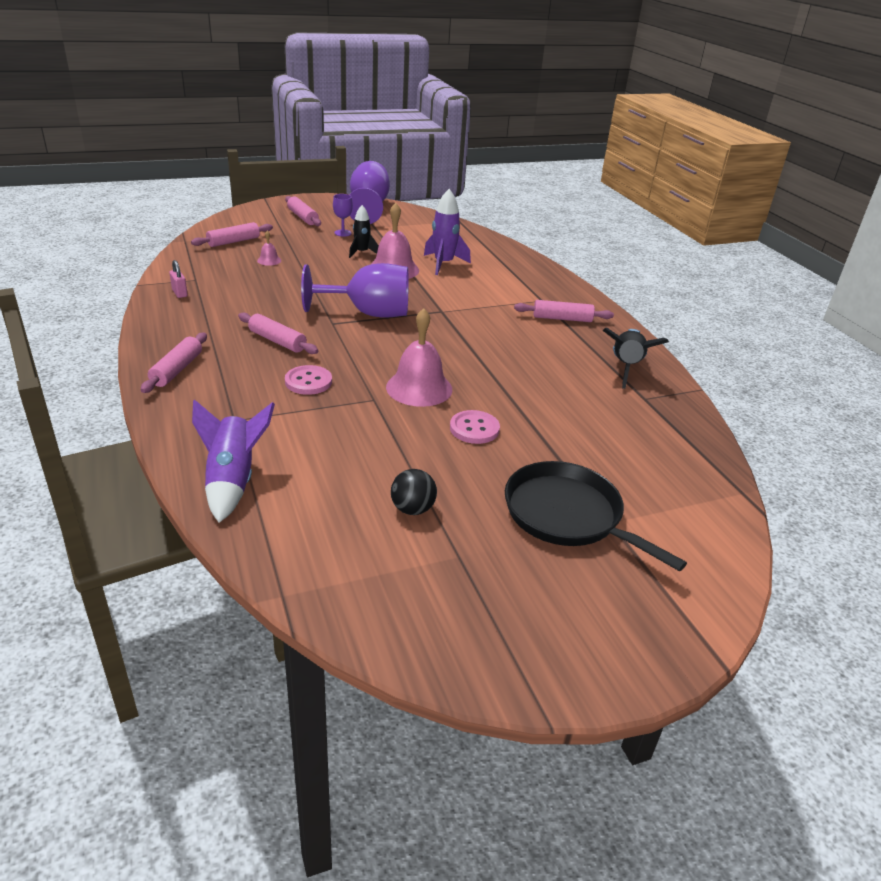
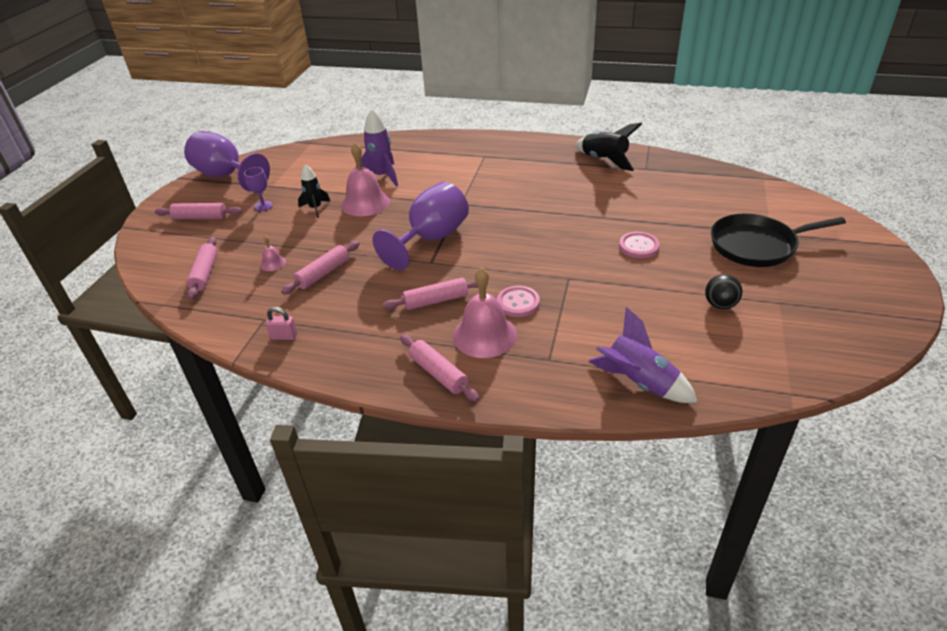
camera: 50 degrees left, 5 degrees up
pink bell [386,308,452,407] -> pink bell moved to [453,267,517,358]
pink rolling pin [514,300,614,322] -> pink rolling pin moved to [281,241,359,295]

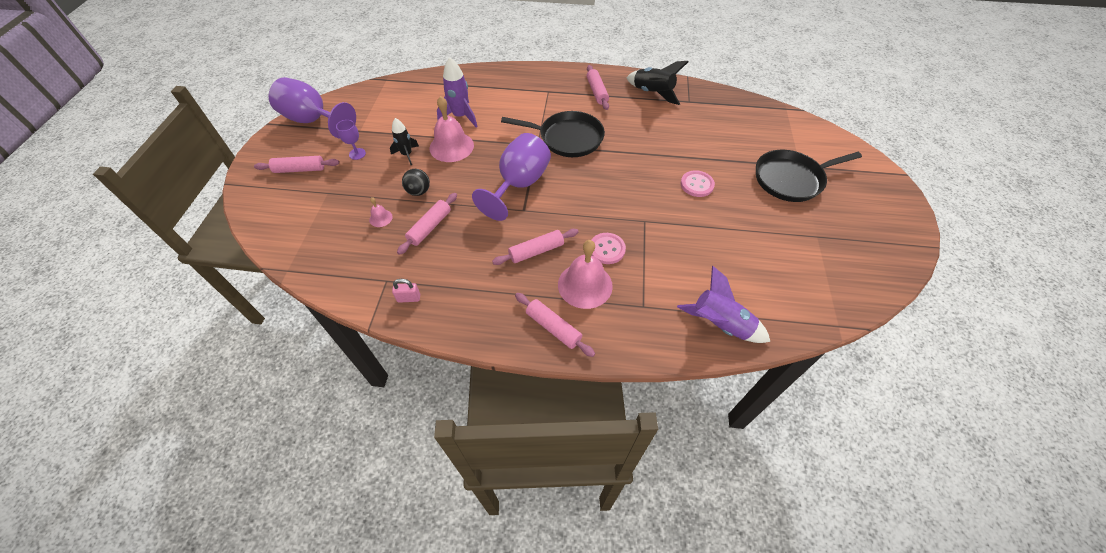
camera: 10 degrees left, 15 degrees up
pink rolling pin [186,237,218,300] -> pink rolling pin moved to [587,65,609,110]
black ball [705,274,743,309] -> black ball moved to [402,169,430,196]
none -> black pan [501,111,605,157]

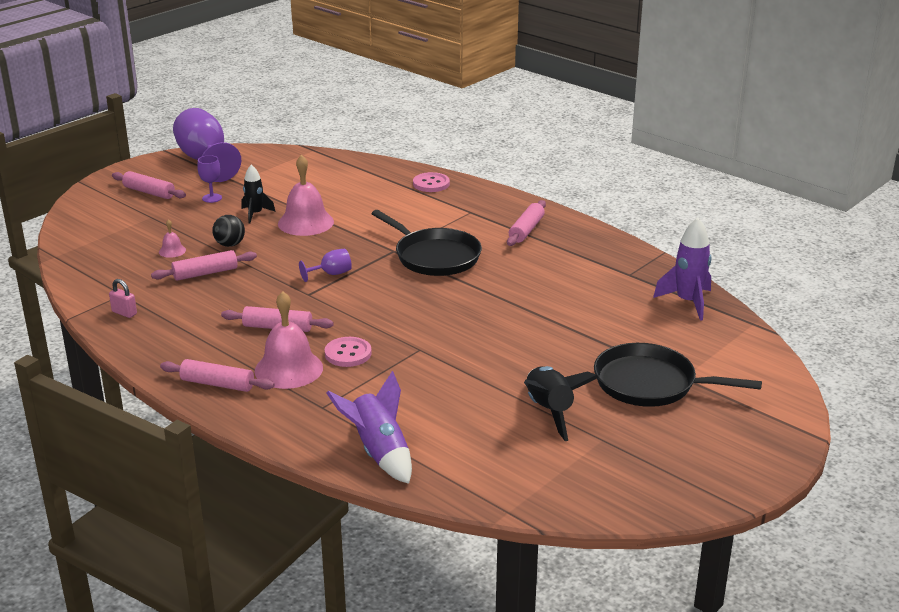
camera: 35 degrees right, 25 degrees down
purple rocket [437,57,478,127] -> purple rocket moved to [653,217,711,321]
purple goblet [472,133,551,221] -> purple goblet [299,249,352,282], size x0.45
pink rolling pin [515,293,595,357] -> pink rolling pin turned 60 degrees counterclockwise [160,359,275,392]
black rocket [626,61,689,105] -> black rocket moved to [524,366,599,441]
pink button [680,170,715,197] -> pink button moved to [413,172,450,192]

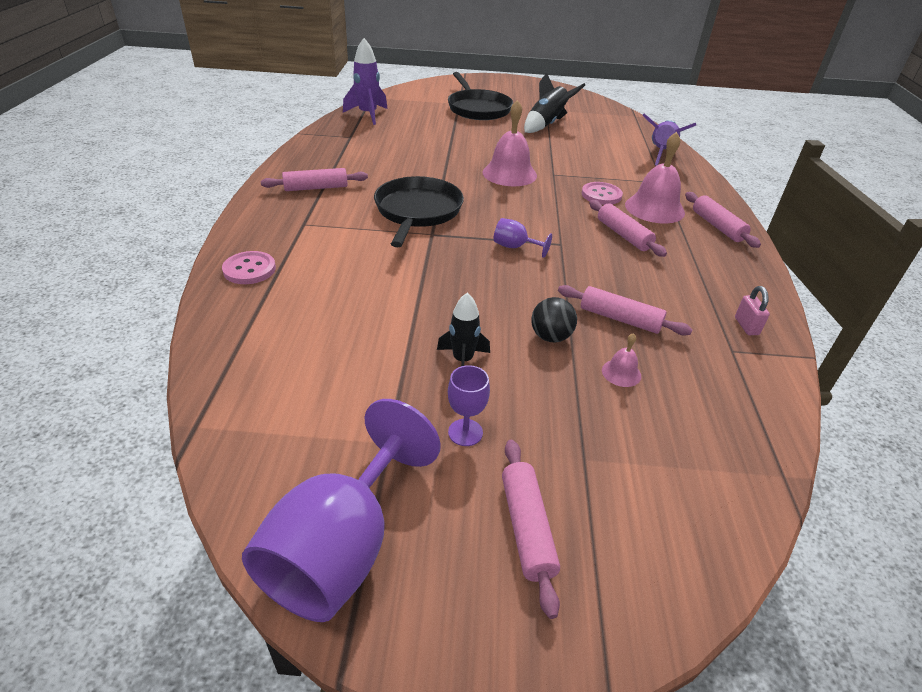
camera: 130 degrees left, 10 degrees up
pink bell [278,155,334,236] -> pink bell moved to [483,100,537,186]

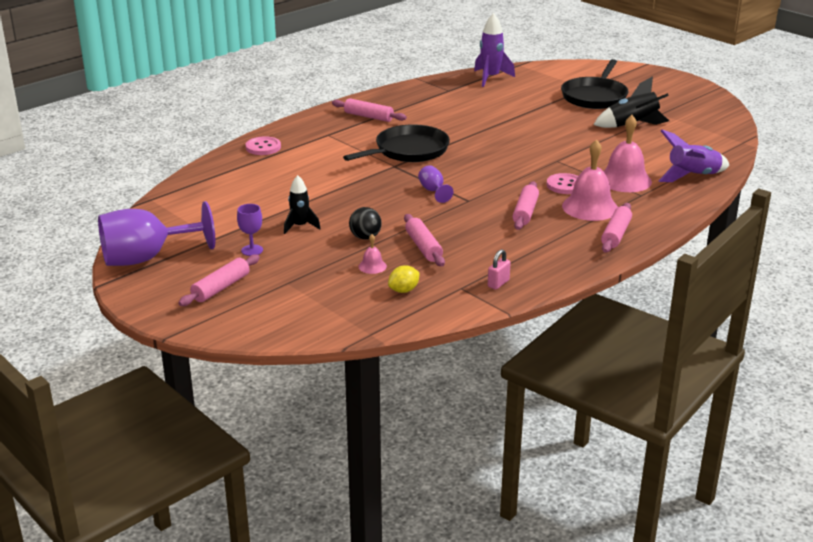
camera: 45 degrees right, 10 degrees down
pink bell [483,100,537,186] -> pink bell moved to [603,115,652,192]
none -> yellow lemon [388,266,420,293]

